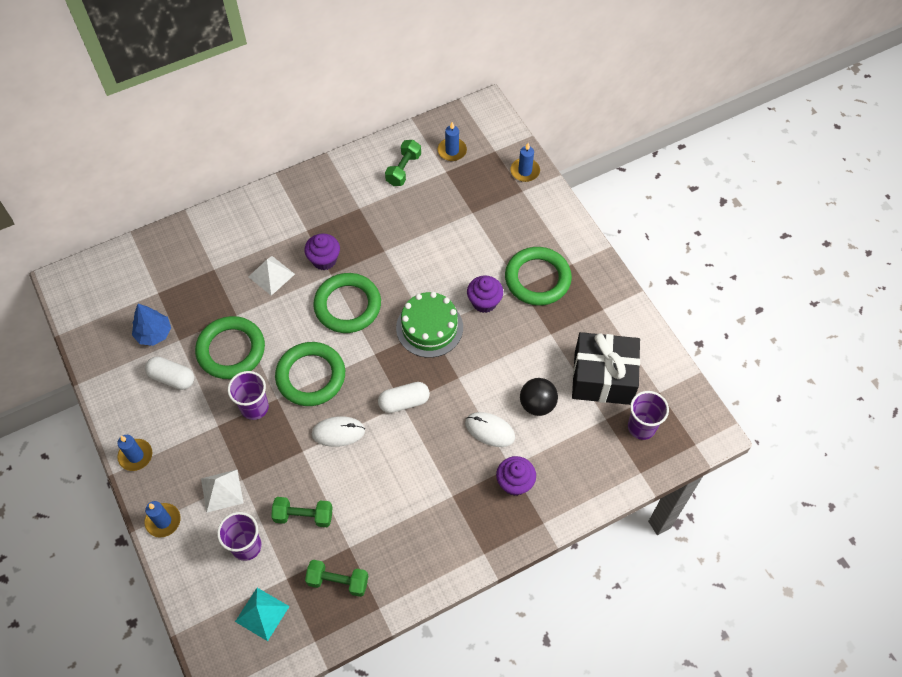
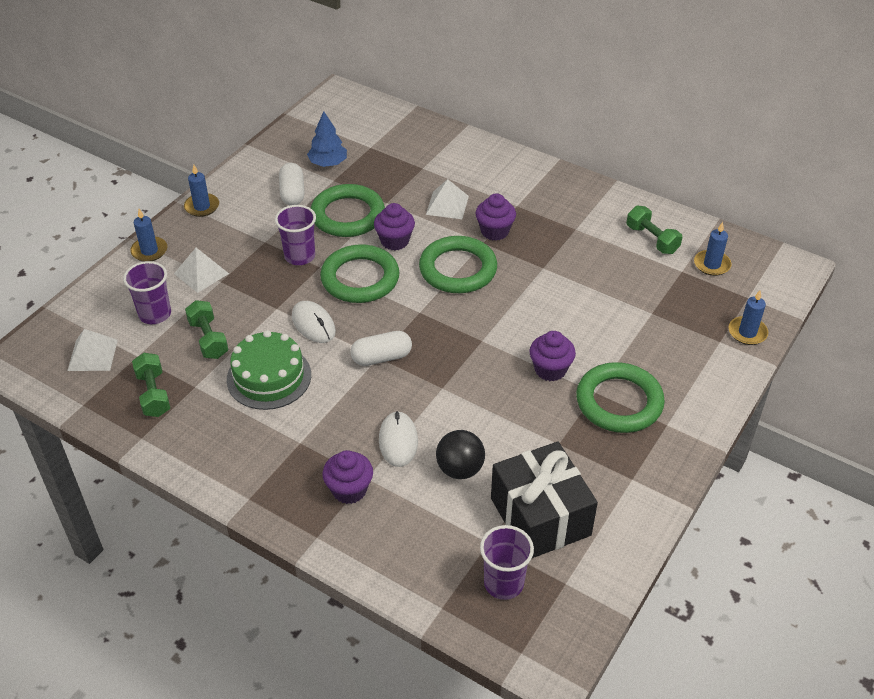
camera: 60 degrees right, 15 degrees down
turquoise pyramid [235,588,290,641] -> white pyramid [67,329,118,371]
white capsule [378,382,430,413] -> white capsule turned 60 degrees counterclockwise [350,331,412,366]
green dumbbell [385,140,421,186] -> green dumbbell turned 60 degrees clockwise [626,206,682,254]
green cake [396,292,463,358] -> green cake moved to [227,330,311,410]
none -> purple cupcake [374,203,415,250]

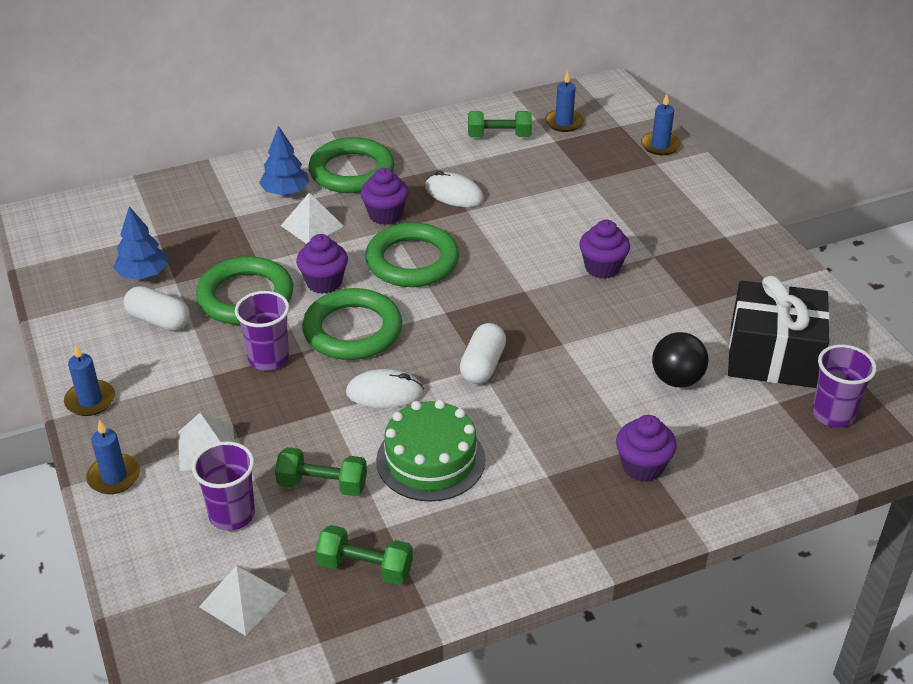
camera: 55 degrees left, 5 degrees down
white mouse [379,411,418,467] -> white mouse moved to [425,171,484,207]
green ring [576,362,665,433] -> green ring moved to [308,137,394,193]
none -> blue tree [259,126,309,195]

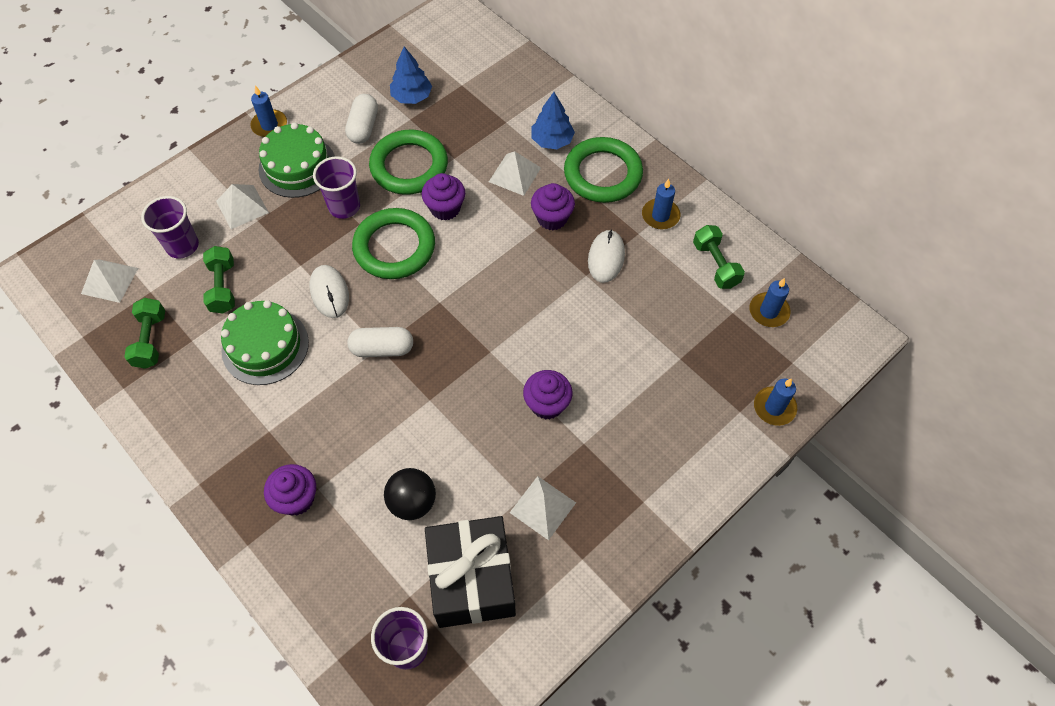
camera: 70 degrees right, 20 degrees up
blue candle [86,420,141,494] -> blue candle moved to [642,179,680,230]
green ring [365,222,459,287] -> none
none -> green cake [258,122,335,198]
none -> white pyramid [510,476,576,540]

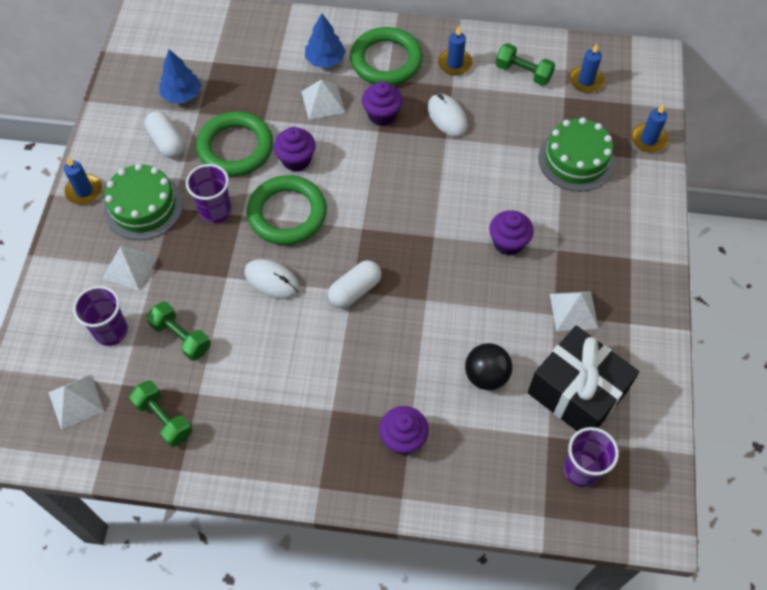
camera: 40 degrees left, 0 degrees up
green cake [221,300,309,385] -> green cake moved to [538,117,615,191]

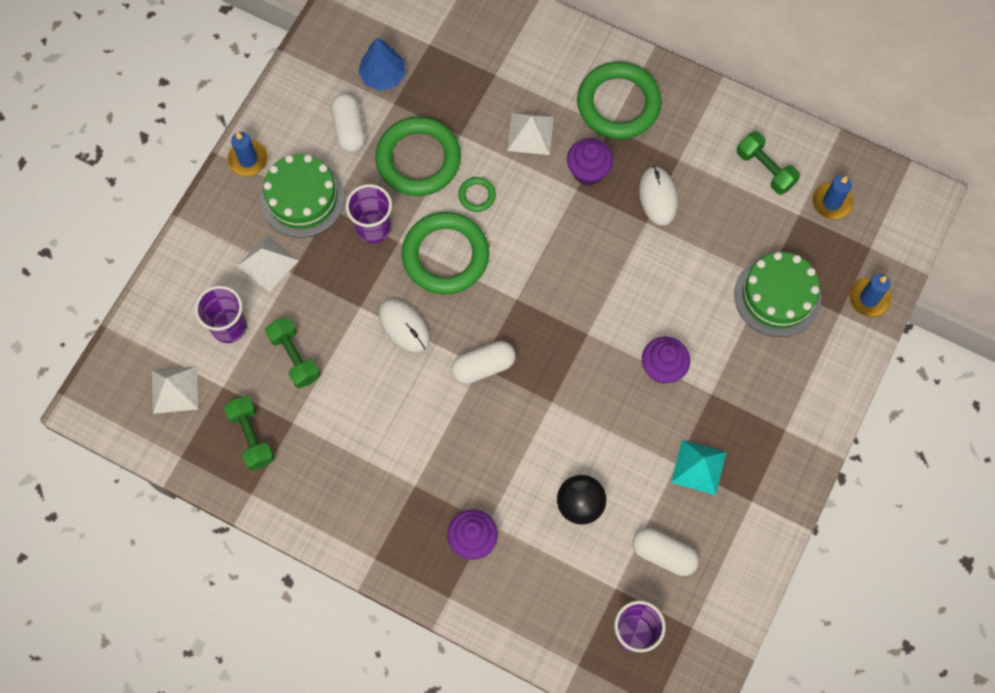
camera: 20 degrees right, 10 degrees up
purple cupcake [274,127,316,172] -> green ring [458,177,496,212]
blue tree [305,13,346,68] -> none
blue candle [438,26,472,75] -> none
black gift [528,326,639,431] -> white capsule [632,528,699,576]
white pyramid [550,291,598,331] -> turquoise pyramid [671,440,726,495]

